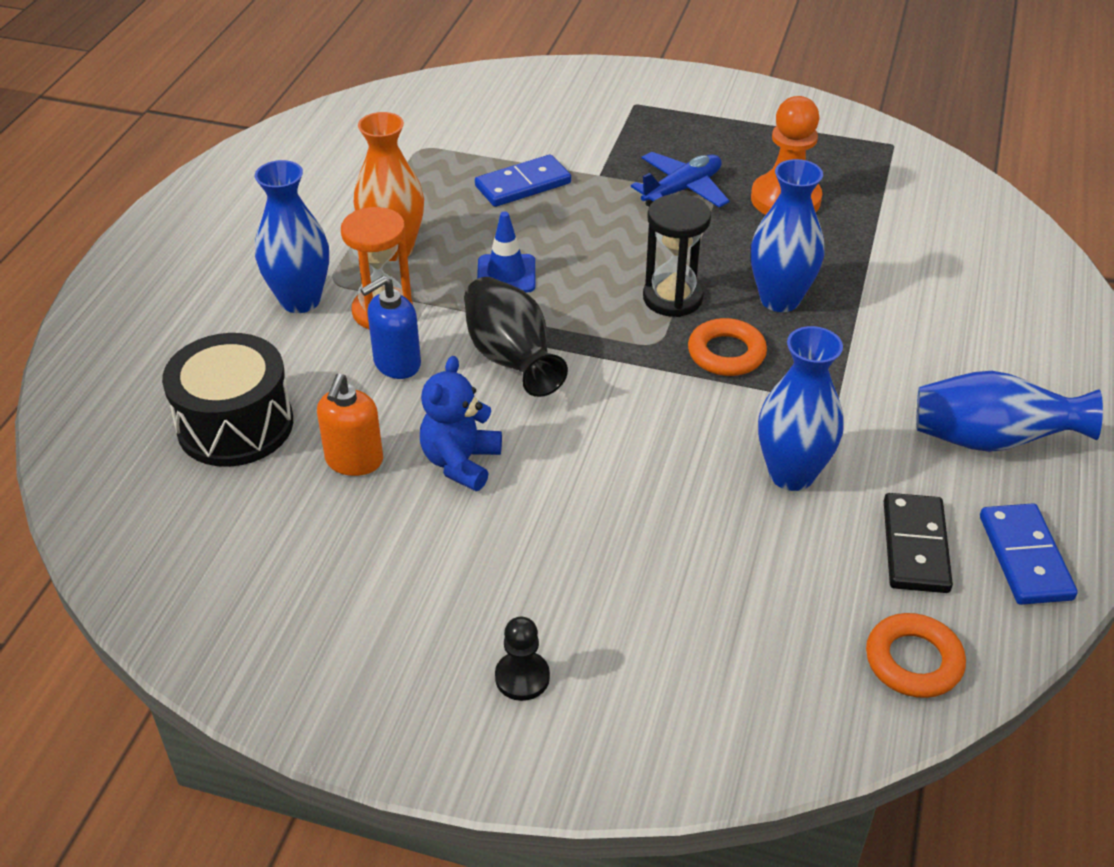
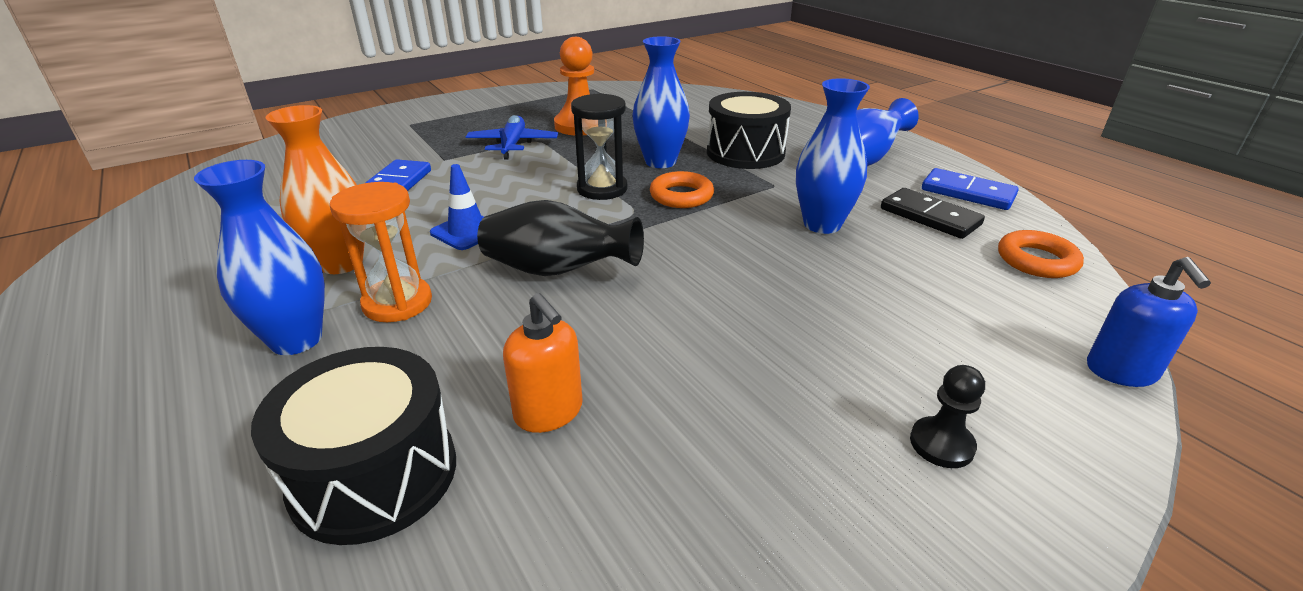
camera: 50 degrees left, 10 degrees down
blue soap dispenser [361,276,421,379] -> blue soap dispenser moved to [1087,257,1211,387]
blue teddy bear [420,356,502,491] -> none
none -> black drum [707,92,791,169]

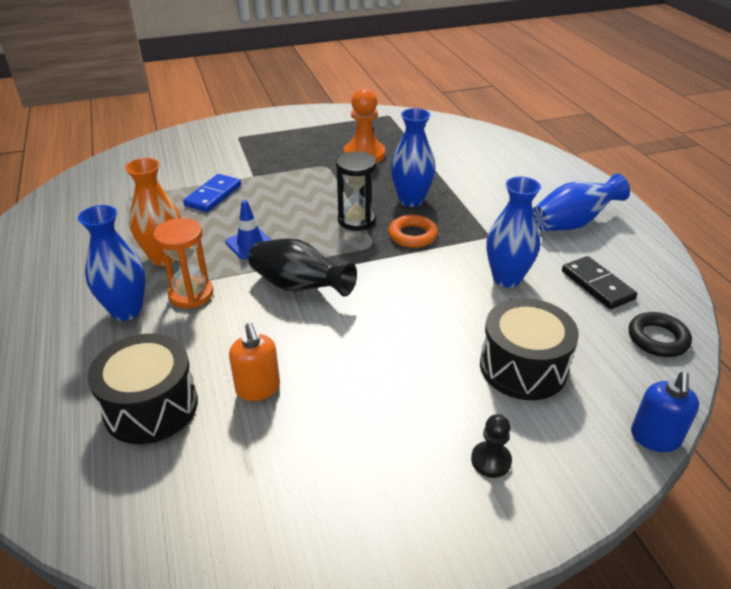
camera: 15 degrees right, 5 degrees up
blue plane [466,115,558,159] -> none
black drum [707,92,791,169] -> black drum moved to [480,298,579,400]
blue domino [922,168,1019,210] -> none
orange ring [998,230,1084,278] -> black ring [629,312,692,357]

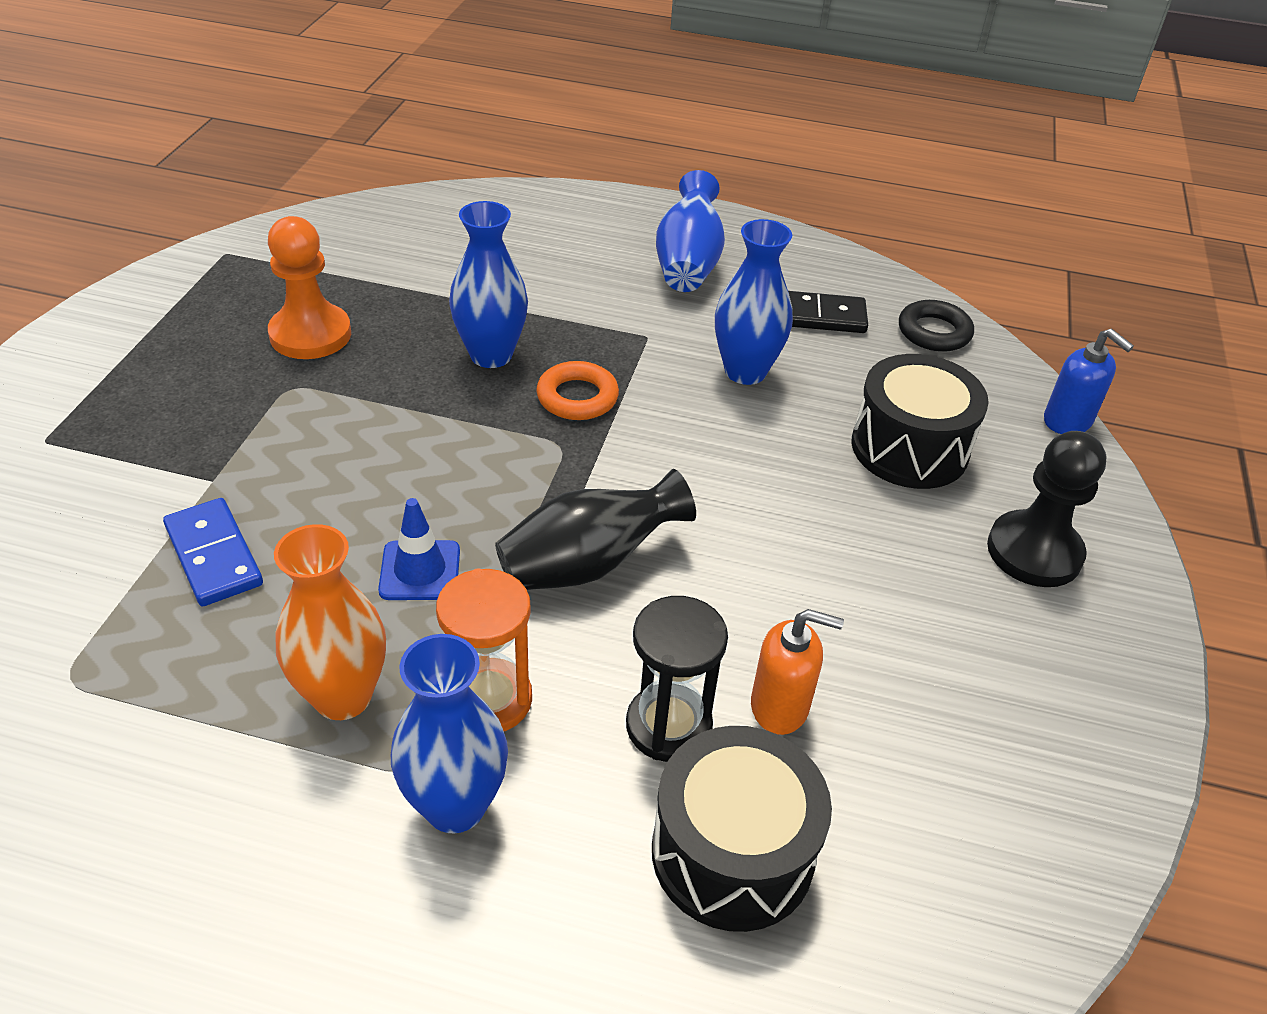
camera: 60 degrees left, 5 degrees up
black hourglass [336,151,377,231] -> black hourglass moved to [626,596,728,762]
black pawn [471,414,512,478] -> black pawn [987,431,1107,587], size x1.83

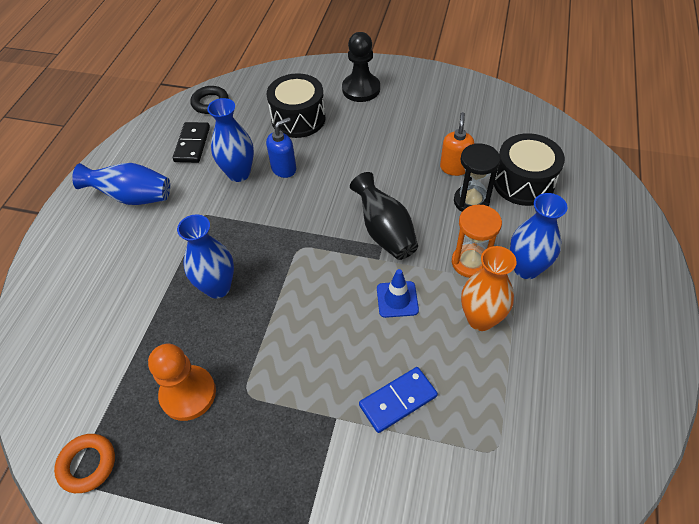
camera: 85 degrees left, 10 degrees up
orange ring [536,361,619,420] -> orange ring moved to [54,434,115,493]
blue soap dispenser [1044,329,1134,434] -> blue soap dispenser moved to [266,117,296,178]

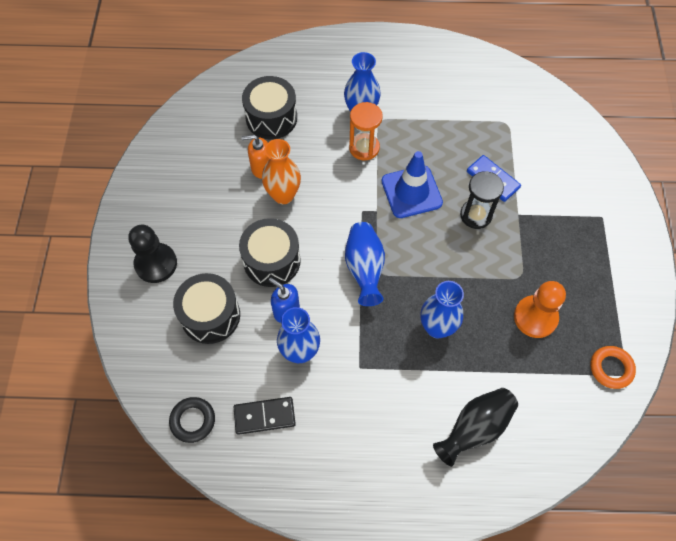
camera: 105 degrees left, 10 degrees up
blue vase [72,163,170,205] -> blue vase moved to [345,222,385,306]
black vase [350,172,418,260] -> black vase moved to [433,388,518,467]
blue traffic cone [377,269,419,318] -> blue traffic cone [382,151,443,218], size x1.66
black hourglass [454,143,500,212] -> black hourglass moved to [460,171,504,229]
orange vase [461,246,517,331] -> orange vase moved to [262,139,301,204]
none -> black drum [239,218,301,287]

